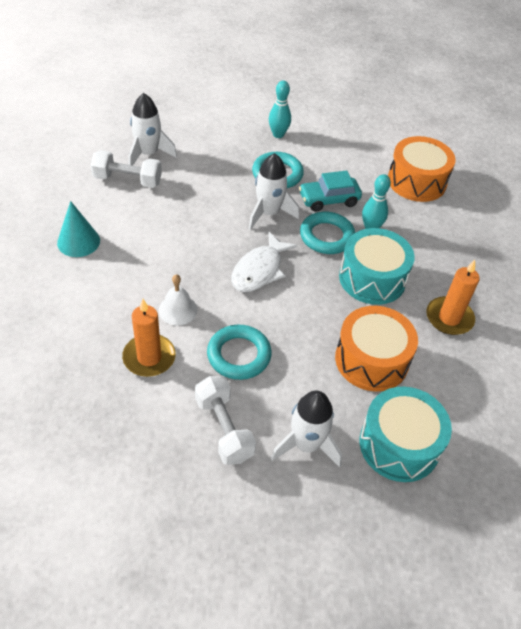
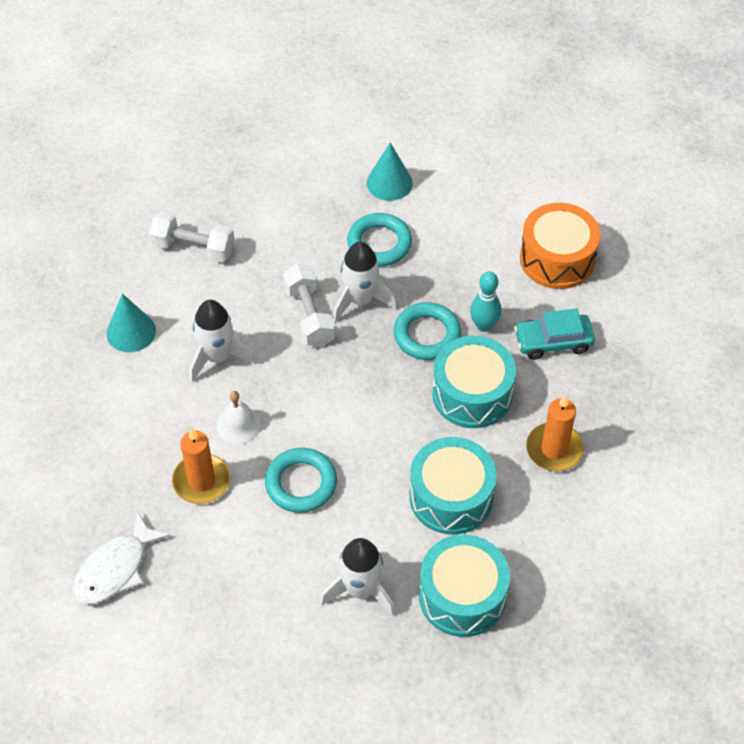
camera: 10 degrees right, 5 degrees up
white rocket [129,93,177,165] -> white rocket moved to [190,300,255,382]
white dumbbell [195,376,256,465] -> white dumbbell moved to [283,264,336,346]
white fish [231,232,297,292] -> white fish moved to [72,511,170,605]
turquoise bowling pin [269,80,291,138] -> turquoise cone [367,142,413,201]
turquoise car [299,171,362,212] -> turquoise car moved to [514,308,595,360]
orange drum [335,306,418,392] -> turquoise drum [410,437,497,534]

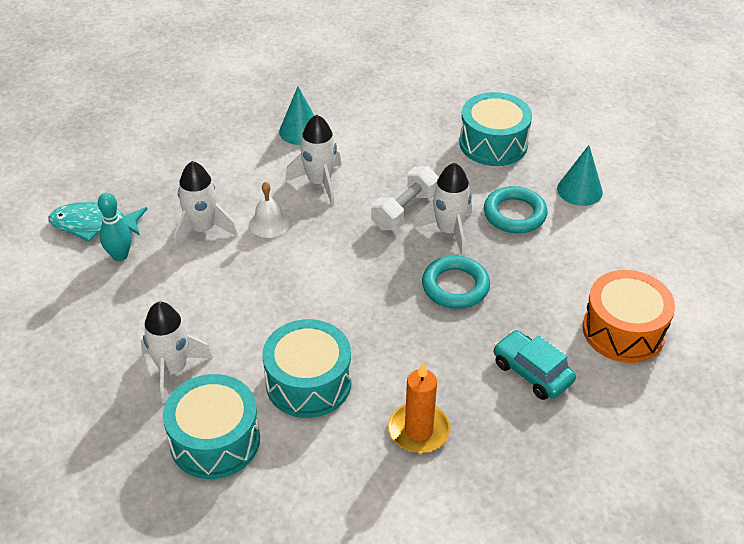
camera: 55 degrees right, 10 degrees down
white fish [72,511,170,605] -> turquoise fish [49,202,147,242]
white dumbbell [149,211,235,262] -> none
orange candle [172,427,231,504] -> white rocket [174,161,238,249]
turquoise ring [265,448,337,513] -> none
turquoise drum [432,336,516,428] -> turquoise drum moved to [459,92,532,166]
turquoise bowling pin [470,272,502,332] -> turquoise bowling pin moved to [98,193,132,261]

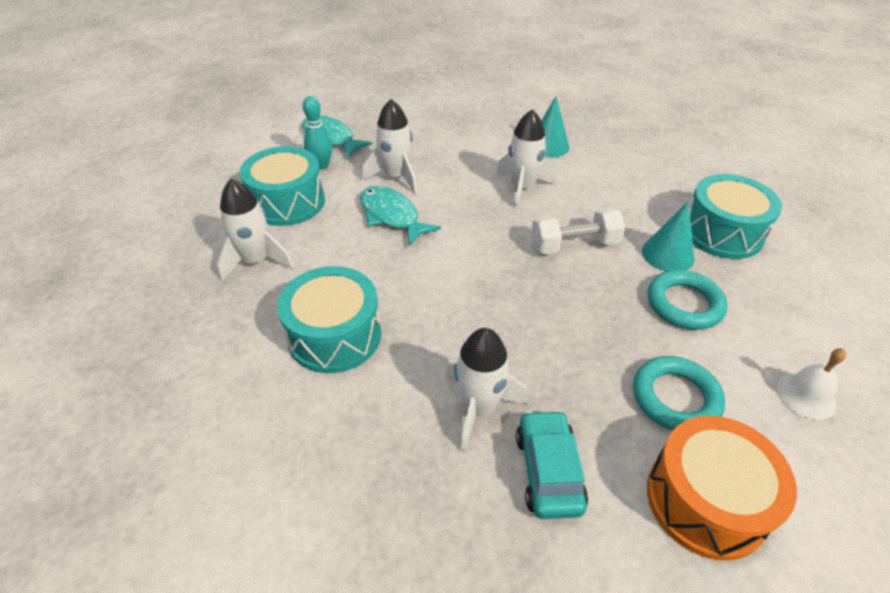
camera: 40 degrees right, 0 degrees up
turquoise drum [163,374,260,479] -> turquoise drum moved to [240,146,325,226]
white bell [249,182,290,238] -> white bell moved to [777,348,847,420]
orange candle [388,362,450,453] -> none
white rocket [413,162,472,256] -> white rocket moved to [446,328,528,452]
turquoise ring [422,256,490,309] -> turquoise ring moved to [633,356,725,430]
turquoise cone [557,145,603,206] -> turquoise cone moved to [642,202,695,272]
none -> turquoise fish [360,186,441,246]

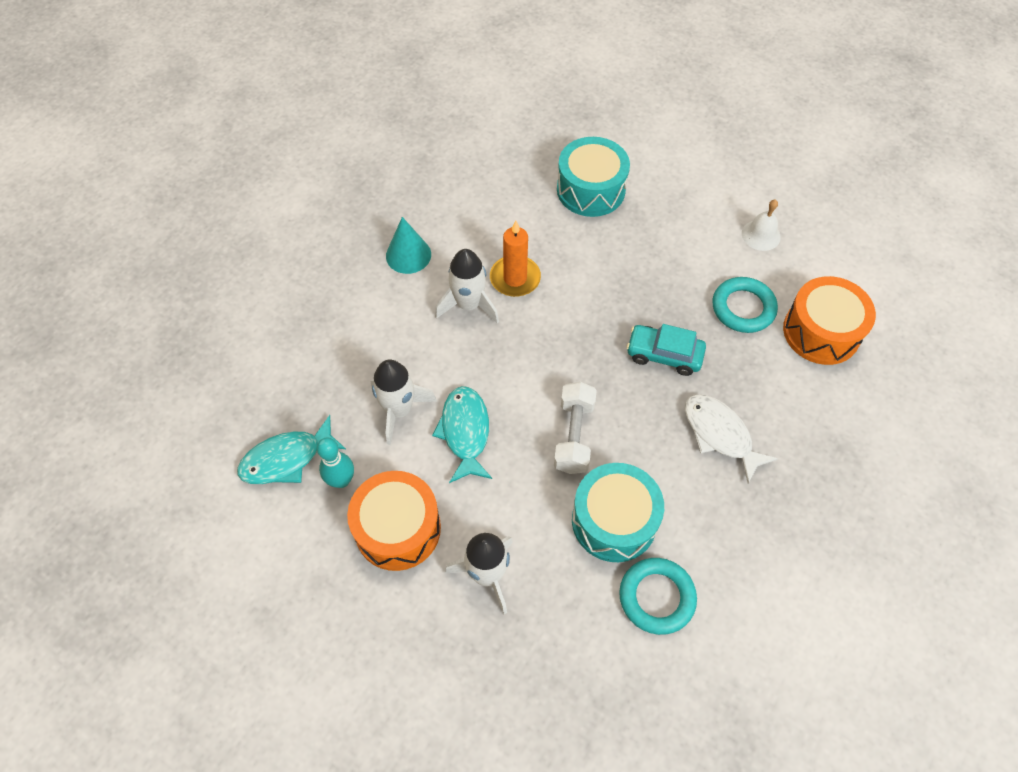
camera: 70 degrees left, 15 degrees up
turquoise drum [240,146,325,226] -> orange drum [347,471,441,571]
turquoise fish [360,186,441,246] -> turquoise fish turned 105 degrees clockwise [432,386,492,483]
white rocket [446,328,528,452] -> white fish [685,394,778,484]
turquoise car [516,410,588,519] -> turquoise car moved to [626,324,706,376]
white dumbbell [531,208,625,254] -> white dumbbell moved to [554,382,597,474]
turquoise cone [642,202,695,272] -> none
turquoise ring [648,270,728,330] -> turquoise ring moved to [619,558,697,635]
none -> orange candle [490,221,541,297]

